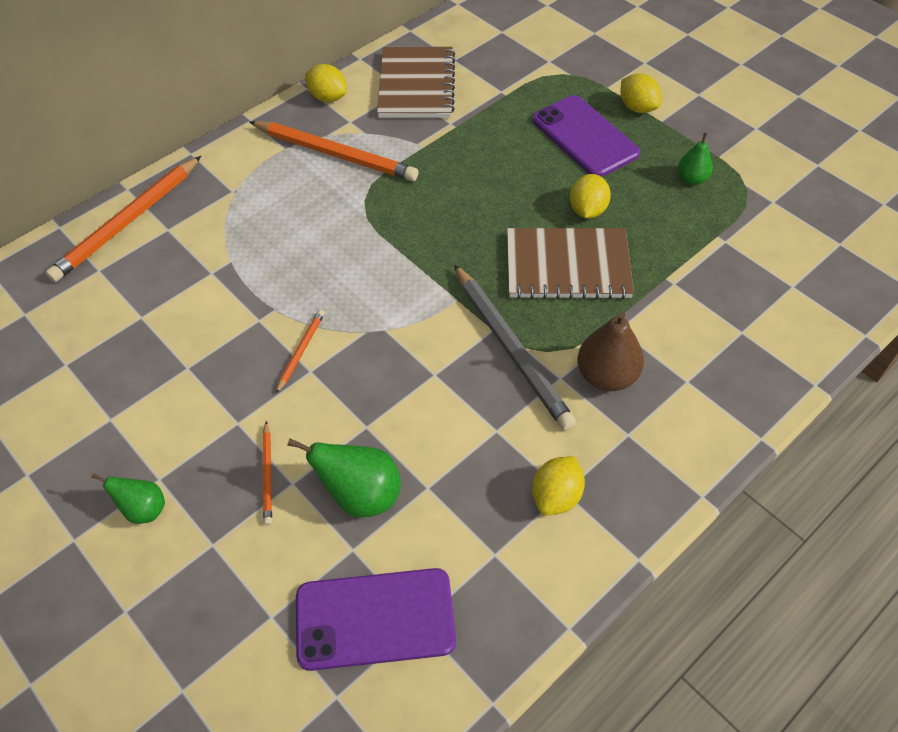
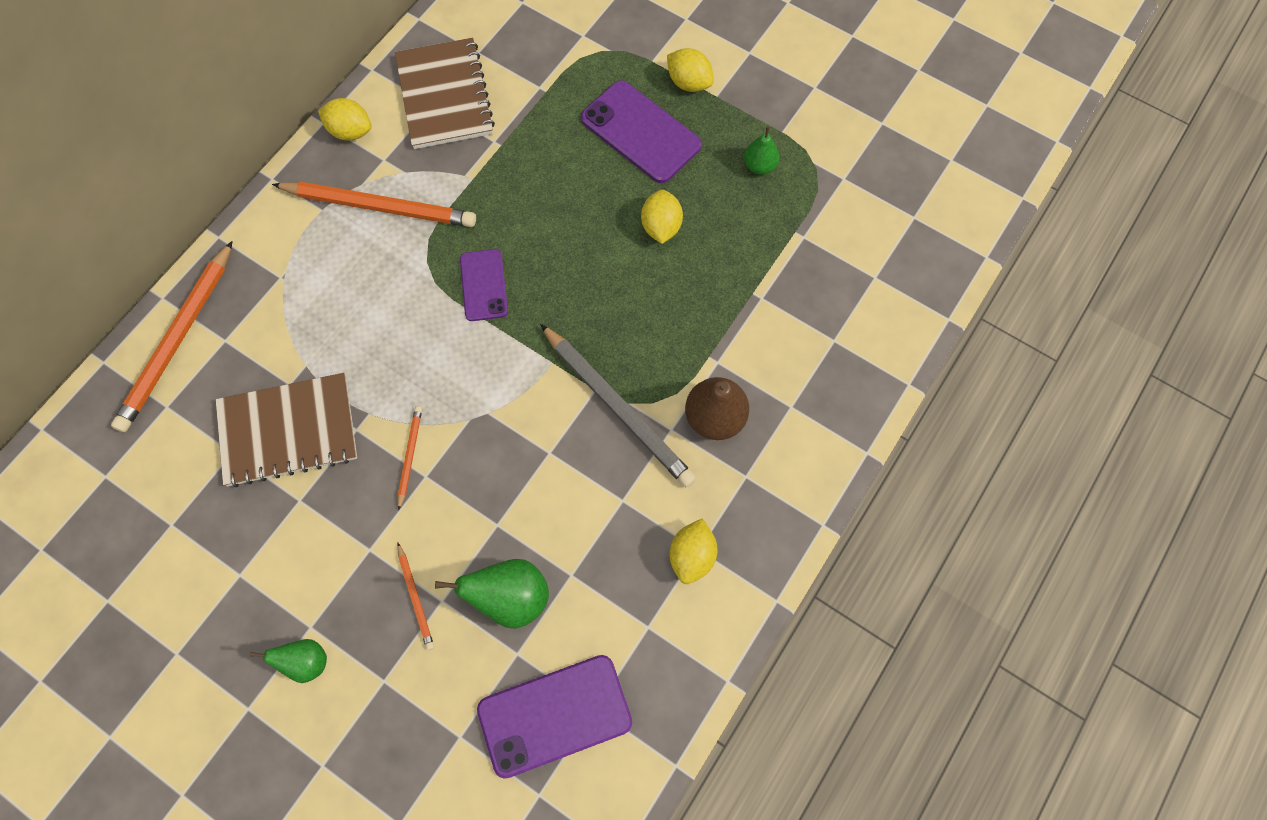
camera: 15 degrees left, 15 degrees up
brown notebook [507,228,634,299] -> brown notebook moved to [216,373,357,487]
none -> purple phone [460,249,508,321]

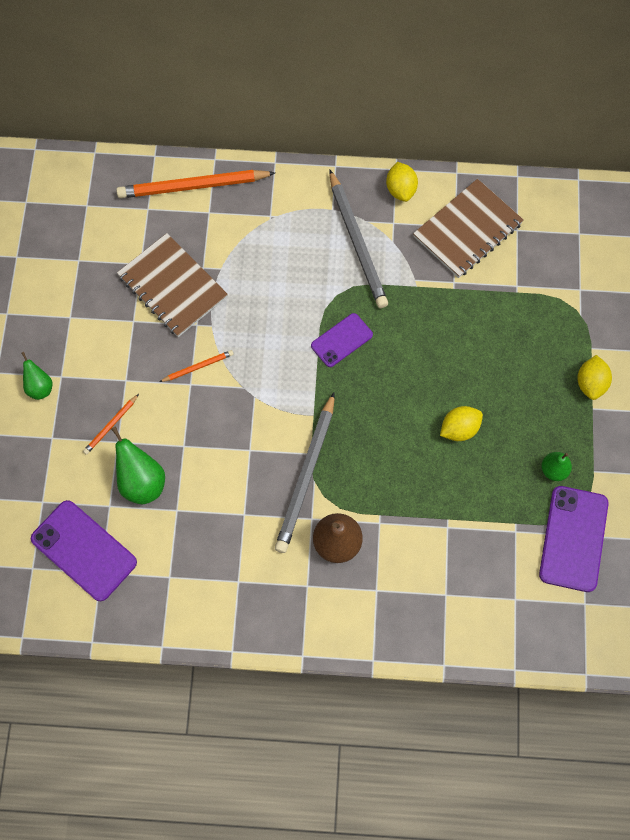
camera: 60 degrees right, 0 degrees up
orange pencil [272,182,476,227] -> grey pencil [329,169,388,308]
purple phone [581,80,702,183] -> purple phone moved to [539,486,609,592]
yellow lemon [669,518,717,584] -> none

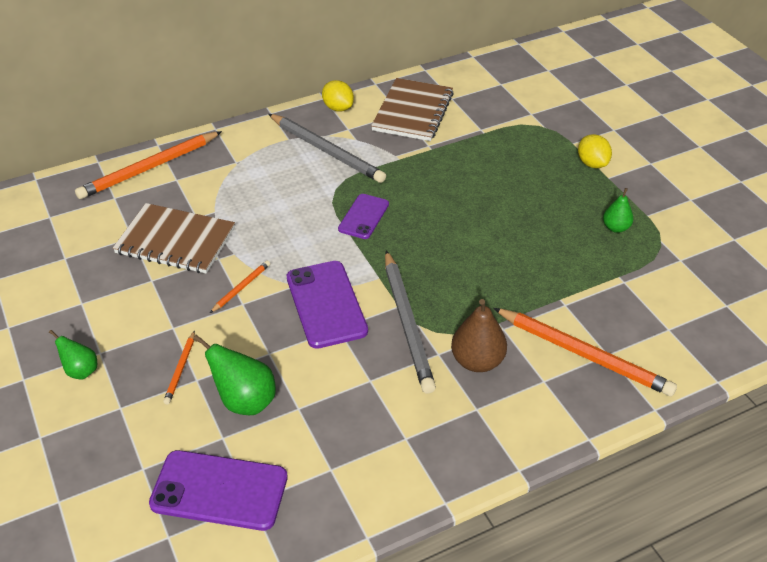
camera: 30 degrees left, 25 degrees down
yellow lemon [440,406,483,441] -> none
purple phone [539,486,609,592] -> purple phone moved to [287,261,368,349]
none -> orange pencil [493,308,677,396]

